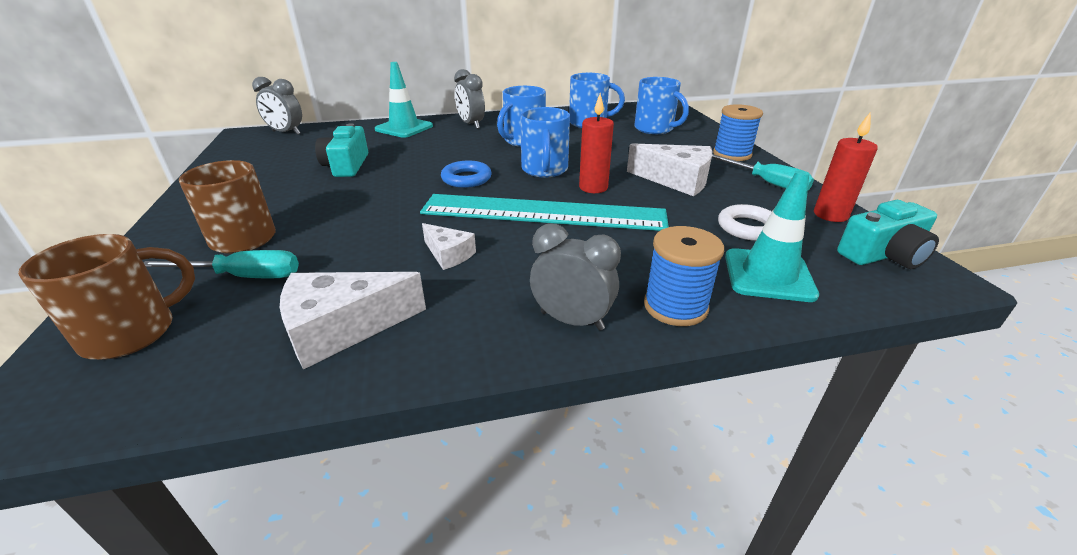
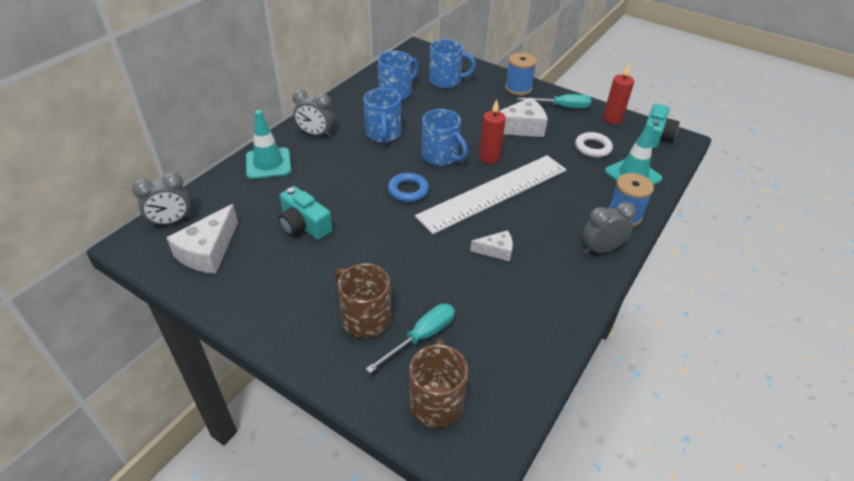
camera: 45 degrees left, 10 degrees up
white cheese [280,272,426,370] -> white cheese moved to [166,204,238,274]
turquoise ruler [420,194,669,231] -> white ruler [415,155,566,234]

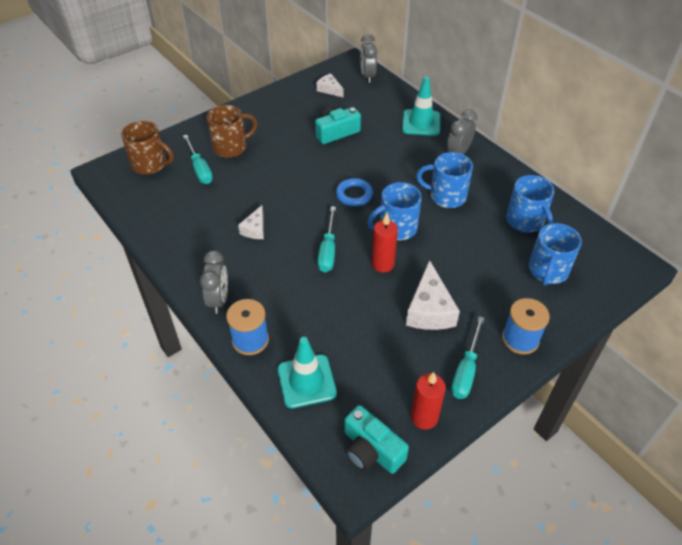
camera: 110 degrees right, 5 degrees up
white cheese [166,204,238,274] -> white cheese [317,74,344,97], size x0.57
white ruler [415,155,566,234] -> turquoise screwdriver [318,206,336,272]
white ring [575,132,613,158] -> none

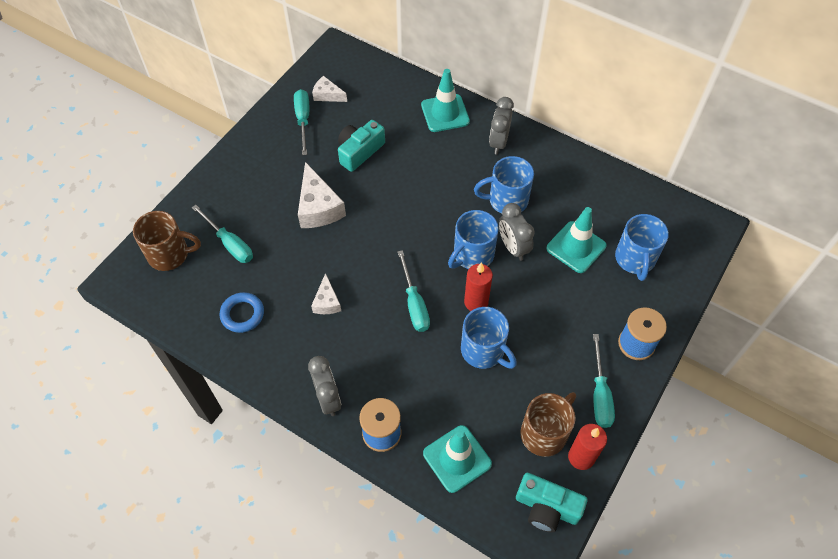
camera: 20 degrees left, 10 degrees up
brown mug [207,105,258,158] -> brown mug moved to [520,392,576,457]
blue ring [336,178,373,207] -> blue ring moved to [220,292,264,333]
grey clock [360,34,378,83] -> grey clock moved to [499,203,535,261]
white cheese [406,260,460,330] -> white cheese moved to [298,162,346,228]
blue mug [506,175,555,233] -> blue mug moved to [461,307,517,369]
none -> turquoise screwdriver [294,89,309,155]
none -> turquoise traffic cone [547,207,607,273]

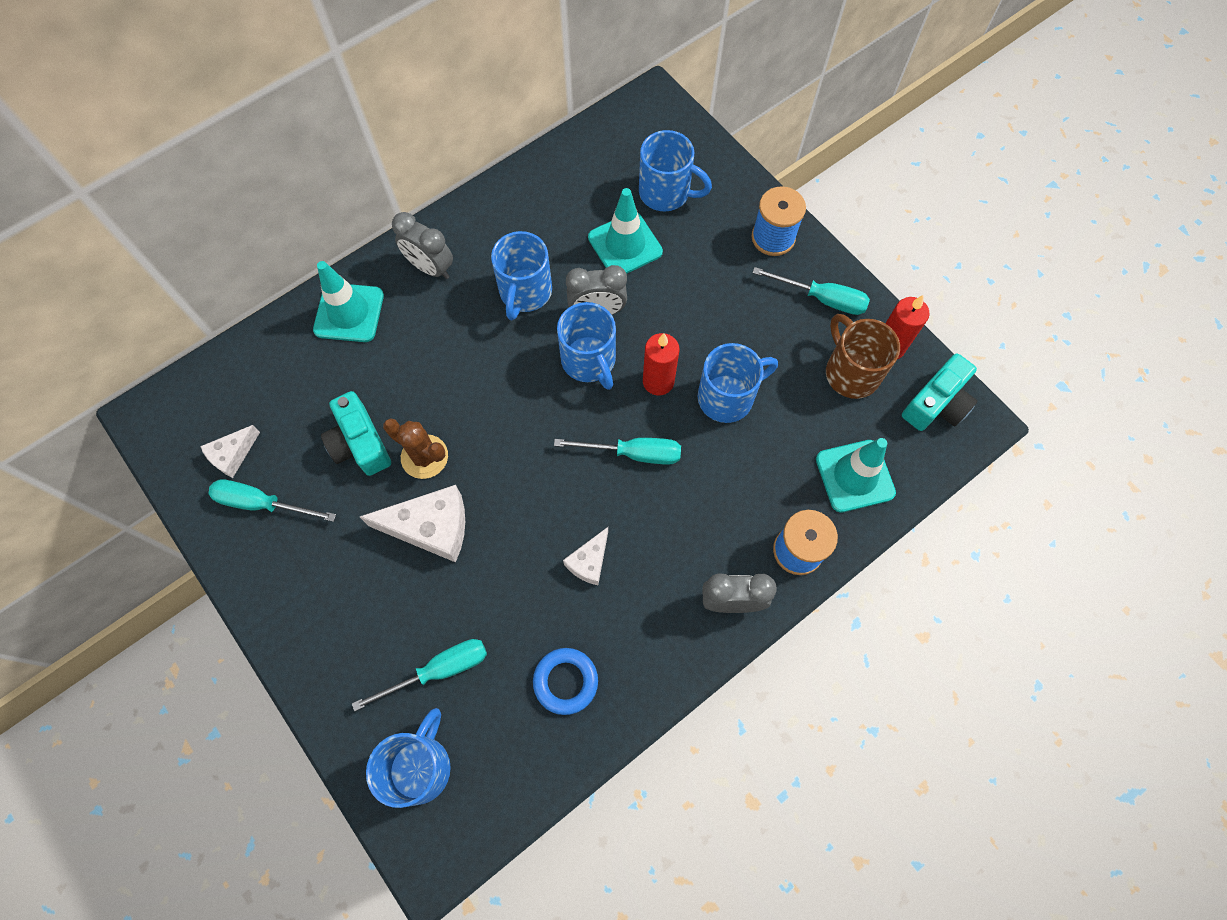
camera: 70 degrees left, 10 degrees up
brown mug [133,211,201,271] -> blue mug [366,708,451,808]
white cheese [311,273,341,314] -> white cheese turned 105 degrees clockwise [563,527,608,585]
none -> brown cactus [383,418,448,479]

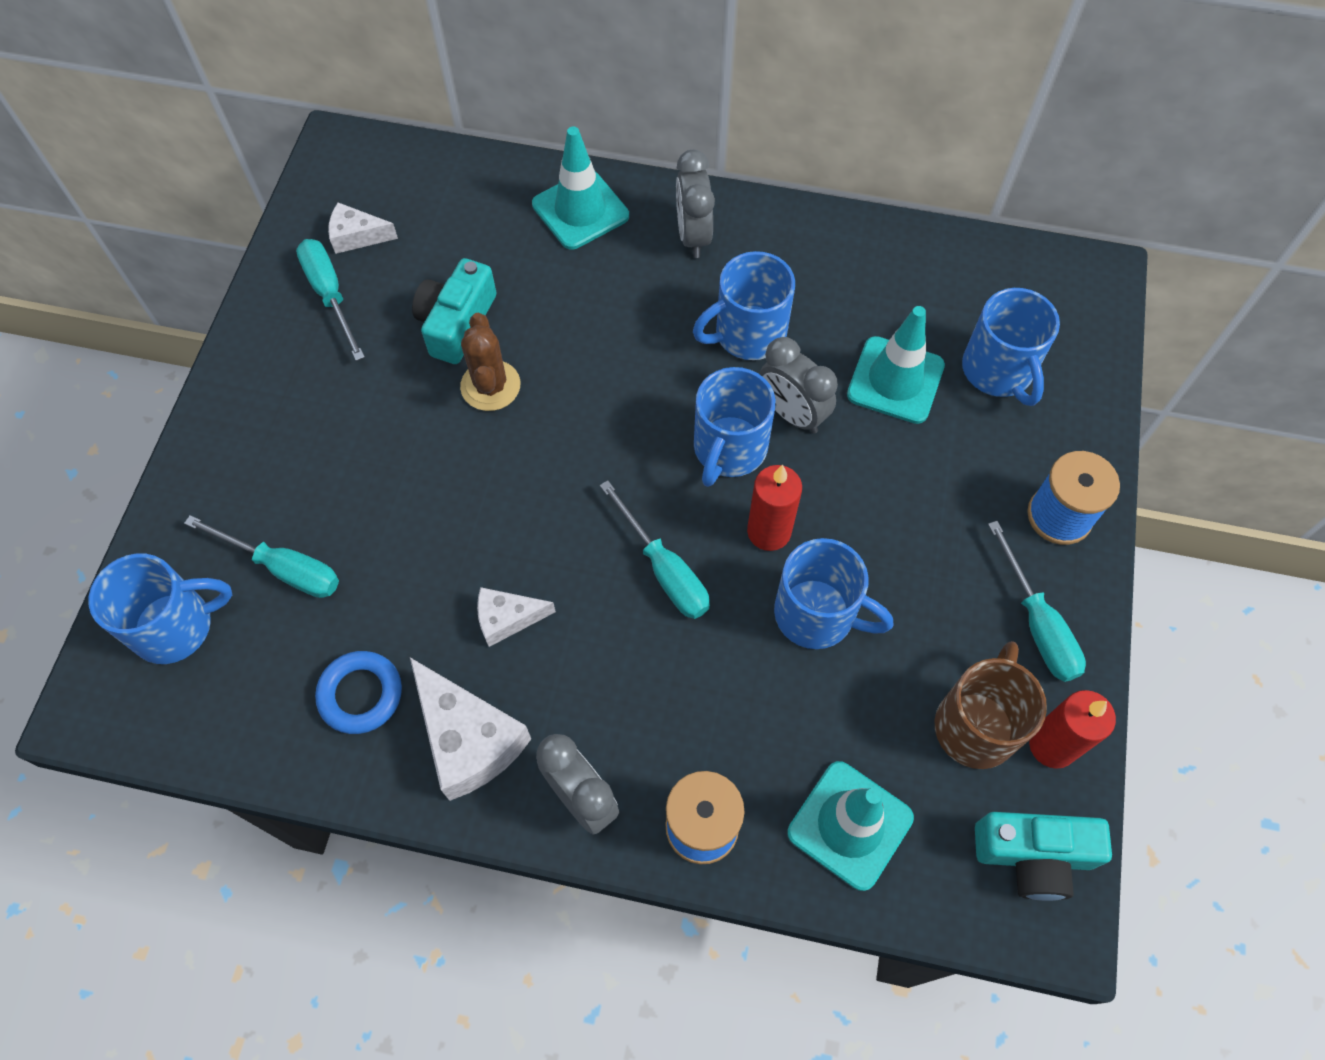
camera: 50 degrees right, 5 degrees down
white cheese [360,485,465,562] -> white cheese moved to [410,658,531,801]

